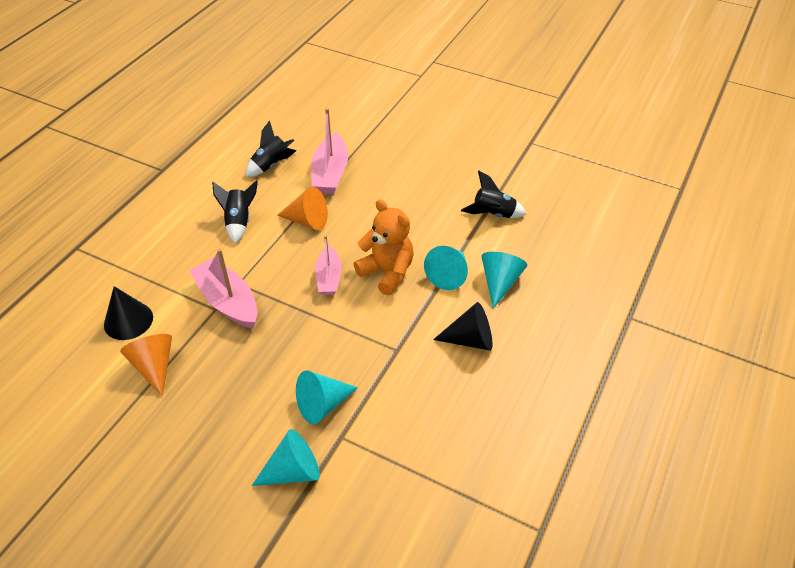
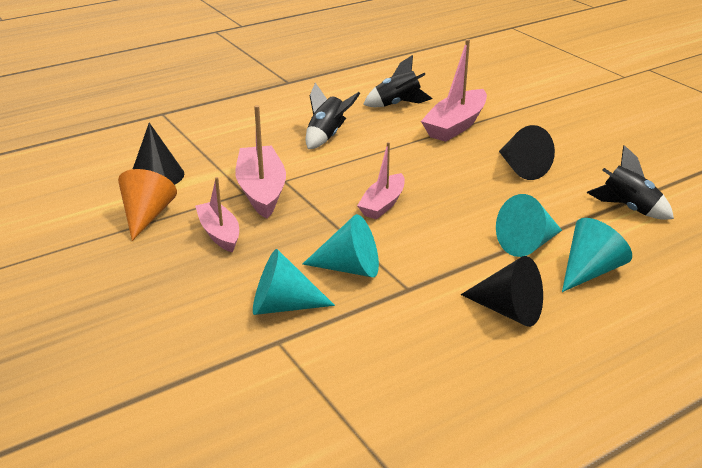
camera: 30 degrees right, 15 degrees down
turquoise cone [252,429,320,486] -> turquoise cone moved to [303,214,379,277]
orange cone [277,187,328,230] -> none
orange teddy bear [354,199,414,295] -> none
none -> pink boat [195,177,239,253]
none -> black cone [499,125,555,180]

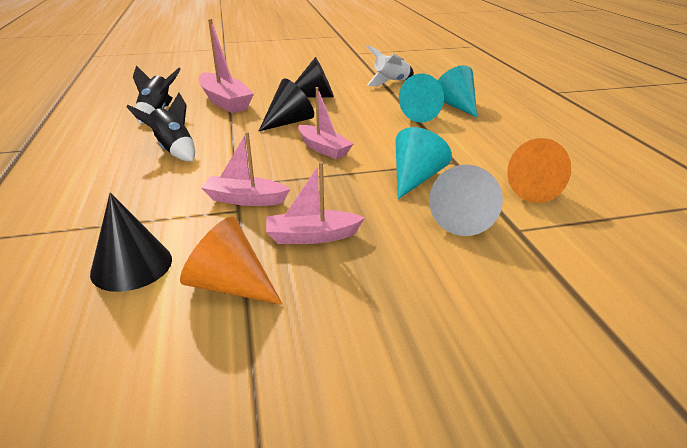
camera: 70 degrees left, 0 degrees up
pink boat [235,105,286,219] -> pink boat [201,132,290,206], size x0.65
turquoise cone [253,249,335,315] -> grey cone [429,164,503,236]
black cone [461,256,543,327] -> black cone moved to [259,79,314,131]
black rocket [587,145,674,220] -> white rocket [366,45,414,87]
none -> orange cone [507,138,571,203]

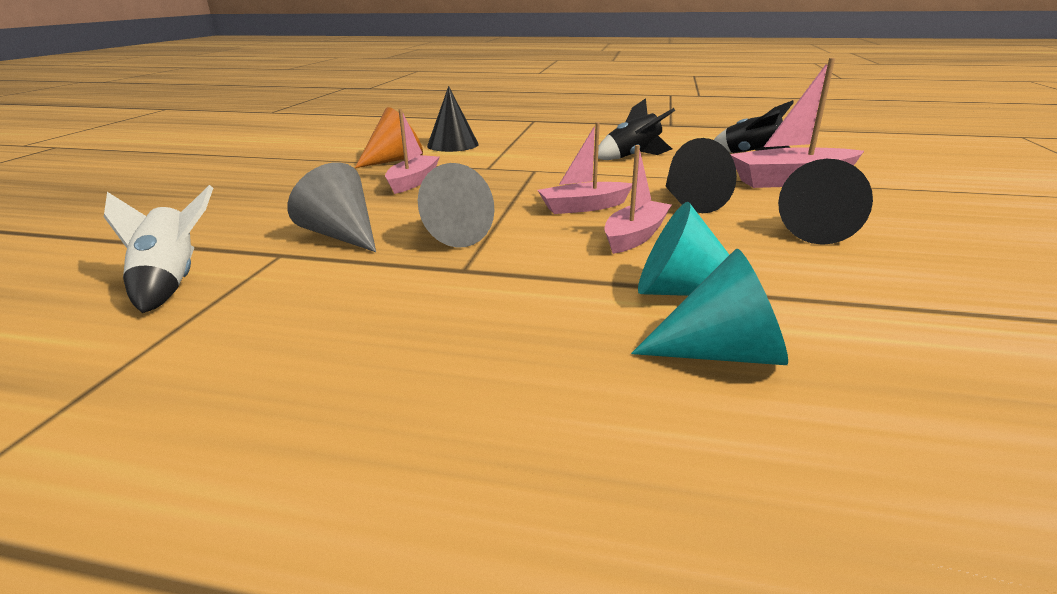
camera: 115 degrees right, 5 degrees down
pink boat [201,132,290,206] -> pink boat moved to [604,145,671,254]
white rocket [366,45,414,87] -> white rocket moved to [104,185,213,313]
turquoise cone [395,127,452,199] -> grey cone [418,163,494,248]
orange cone [507,138,571,203] -> none

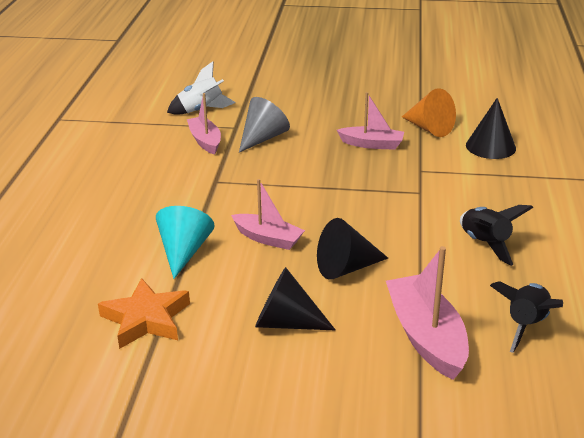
camera: 85 degrees right, 5 degrees up
grey cone [418,163,494,248] -> none
pink boat [538,122,632,214] -> pink boat moved to [187,93,221,155]
turquoise cone [631,249,788,365] -> none
none -> orange star [98,278,190,349]

